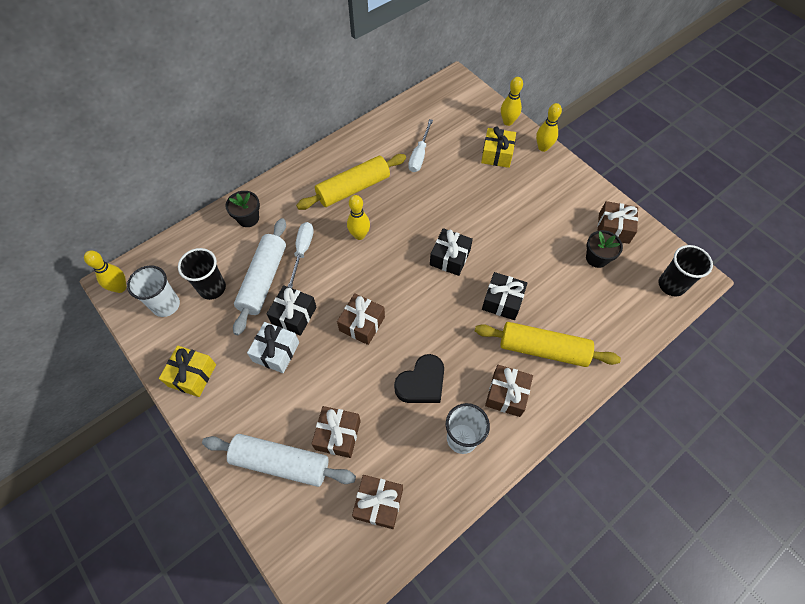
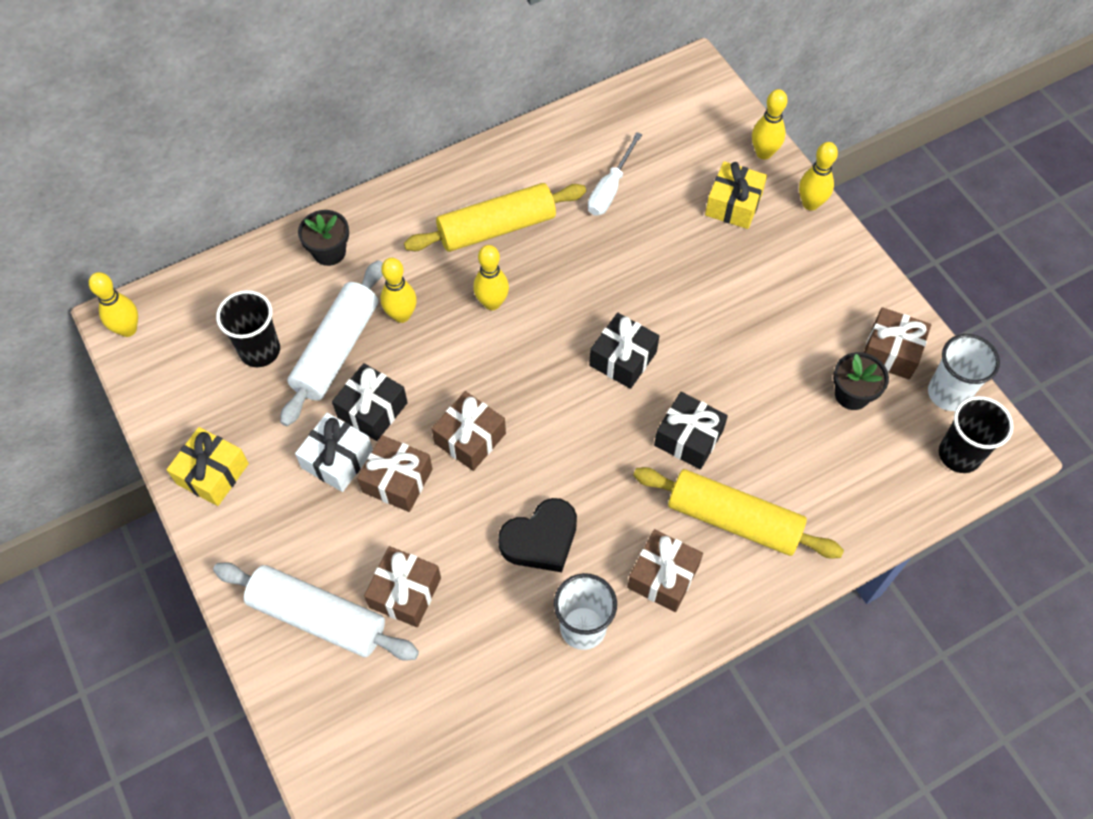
camera: 10 degrees right, 0 degrees up
white cup [127,265,180,317] -> white cup moved to [928,334,1000,411]
white screwdriver [288,222,314,288] -> yellow bowling pin [381,258,417,323]
brown gift [352,475,403,529] -> brown gift moved to [357,435,433,512]

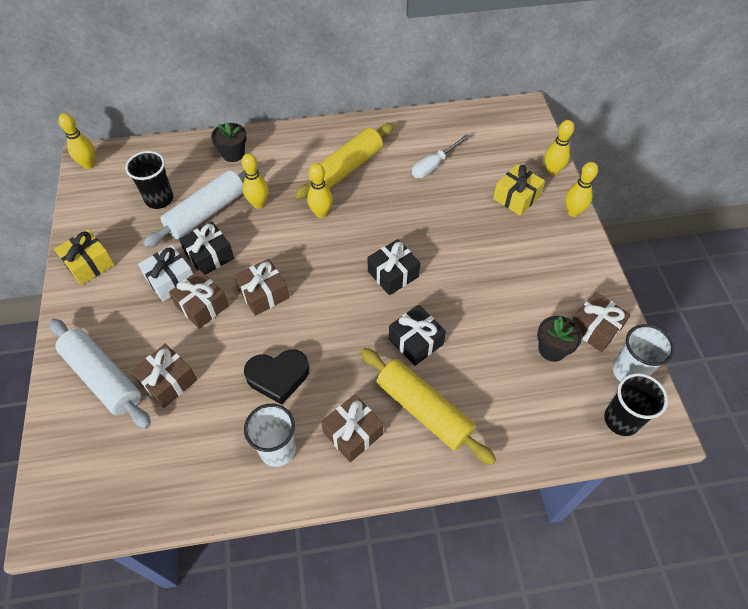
camera: 20 degrees right, 5 degrees down
yellow rolling pin [404,183,586,252] -> yellow rolling pin turned 45 degrees counterclockwise [295,123,394,199]

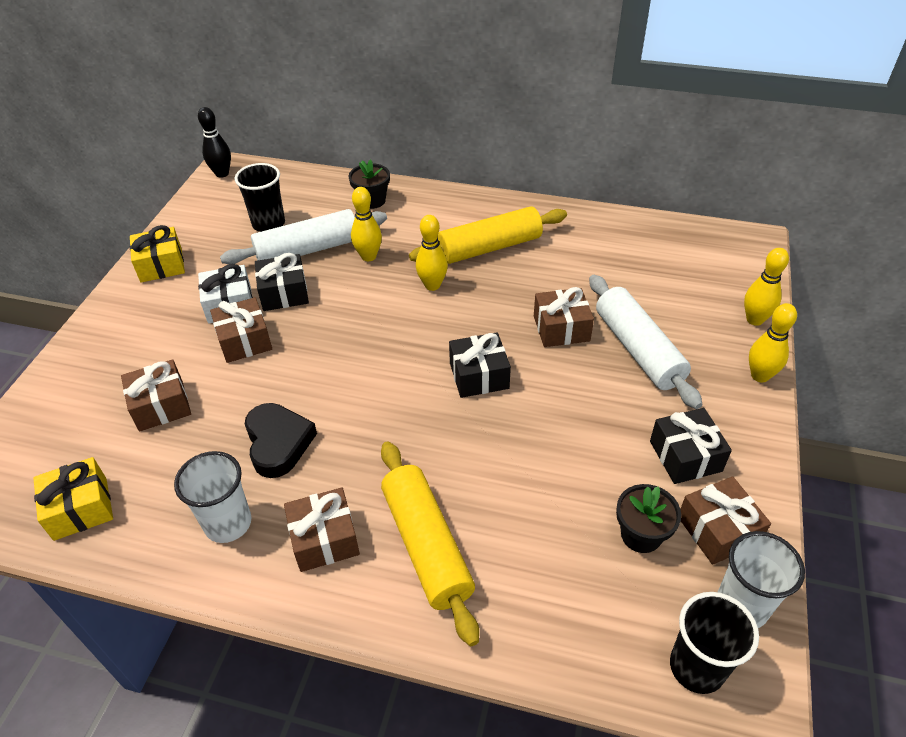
camera: 25 degrees right, 10 degrees down
white rolling pin [49,318,151,429] -> white rolling pin moved to [589,275,703,409]
yellow bowling pin [58,113,95,169] -> black bowling pin [198,107,231,178]
brown gift [234,259,289,316] -> brown gift moved to [534,287,594,347]
black heart [244,349,309,405] -> black heart turned 120 degrees counterclockwise [245,403,317,478]
black gift [389,305,446,366] -> black gift moved to [650,408,732,484]
white screwdriver [412,134,470,178] -> none
yellow gift [493,164,545,216] -> yellow gift moved to [33,457,113,541]

